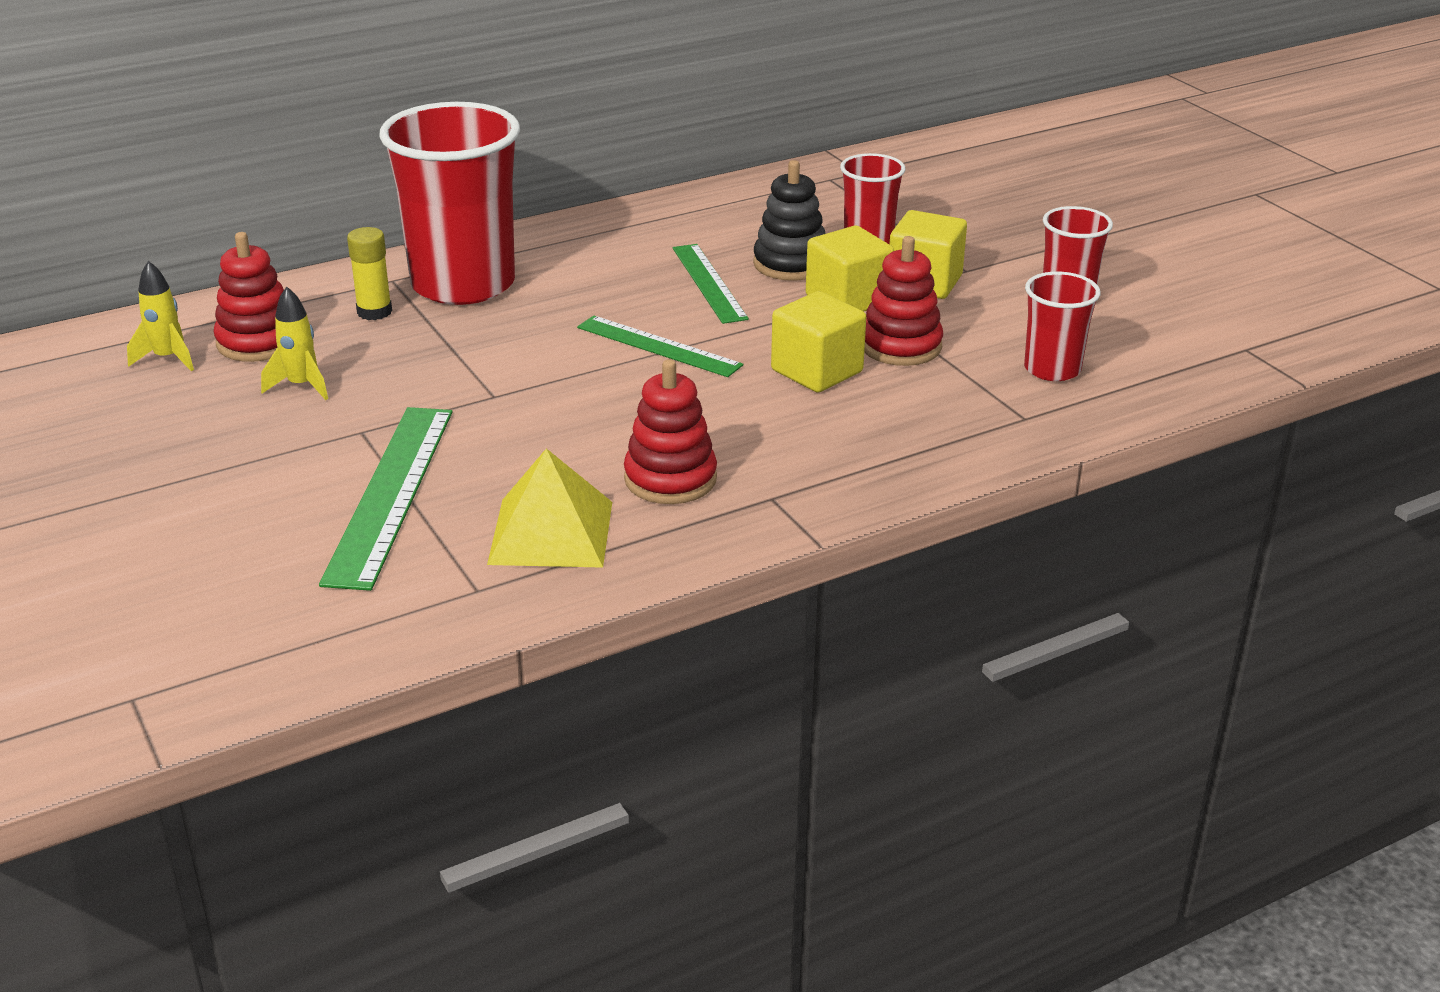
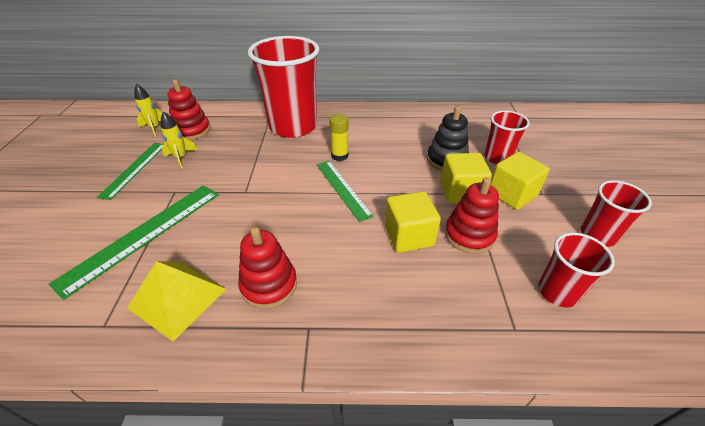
camera: 30 degrees right, 10 degrees up
yellow glue stick [347,227,392,320] -> yellow glue stick moved to [329,114,349,161]
green ruler [673,244,749,324] -> green ruler moved to [97,143,164,200]

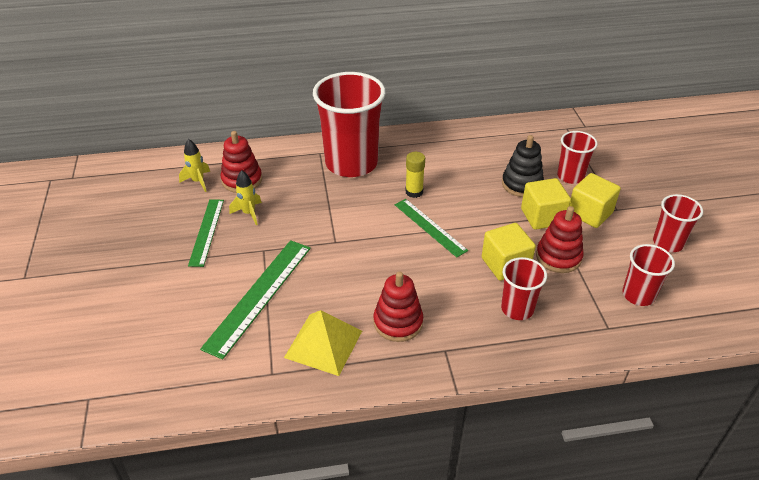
camera: 10 degrees left, 0 degrees up
none -> red cup [501,257,547,320]

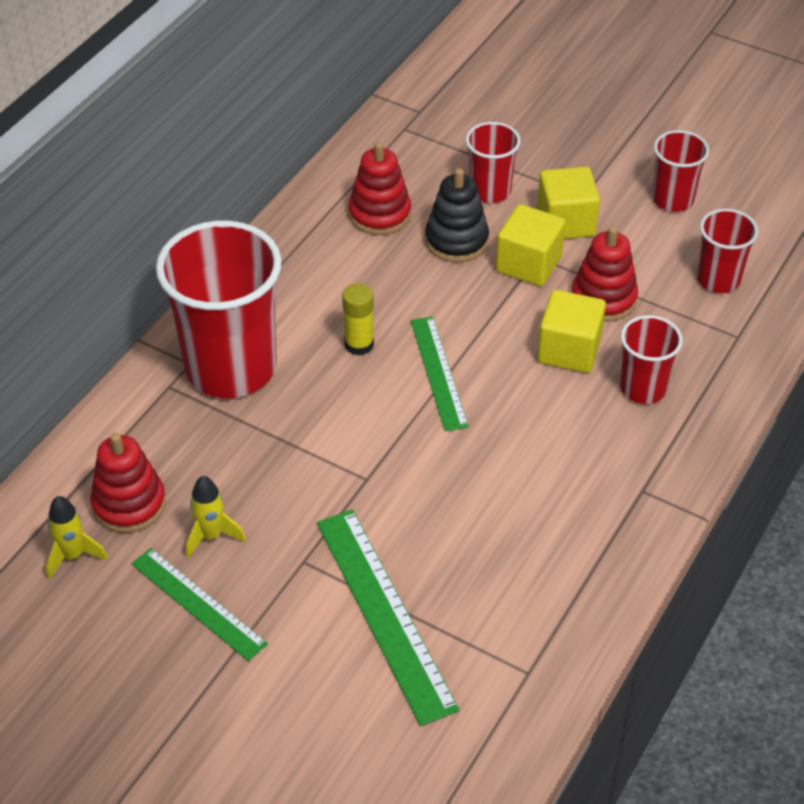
camera: 50 degrees left, 5 degrees up
yellow pyramid [284,310,362,376] -> none
red stacking toy [373,271,423,342] -> red stacking toy moved to [348,142,411,235]
green ruler [395,199,468,258] -> green ruler turned 75 degrees clockwise [411,316,469,431]

